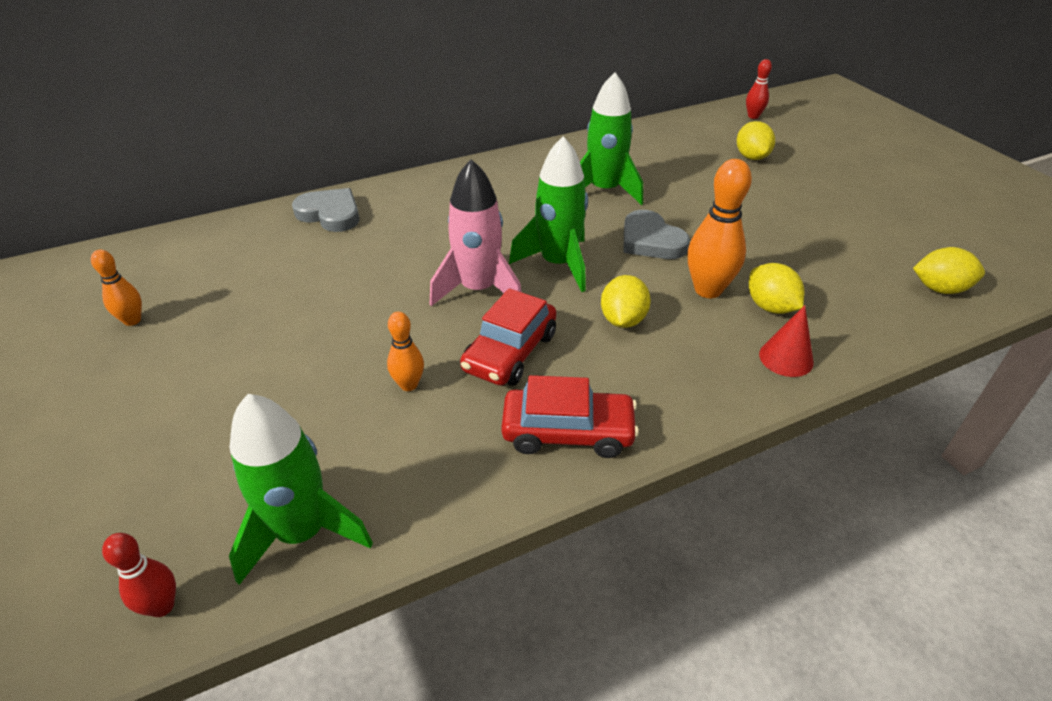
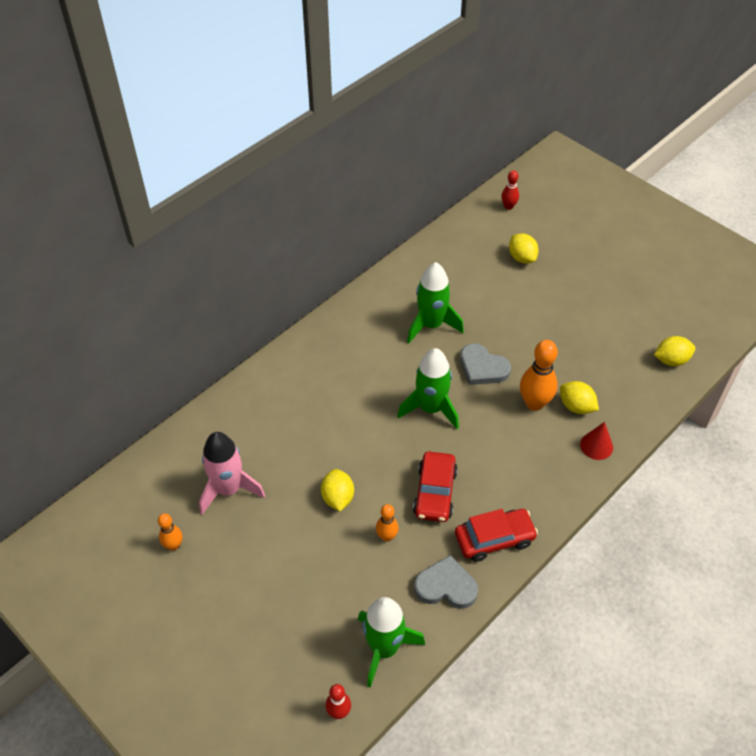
camera: 20 degrees left, 10 degrees up
grey heart [292,188,359,232] -> grey heart moved to [414,555,478,609]
pink rocket [430,159,521,306] -> pink rocket moved to [199,432,265,514]
yellow lemon [601,275,651,328] -> yellow lemon moved to [321,469,354,511]

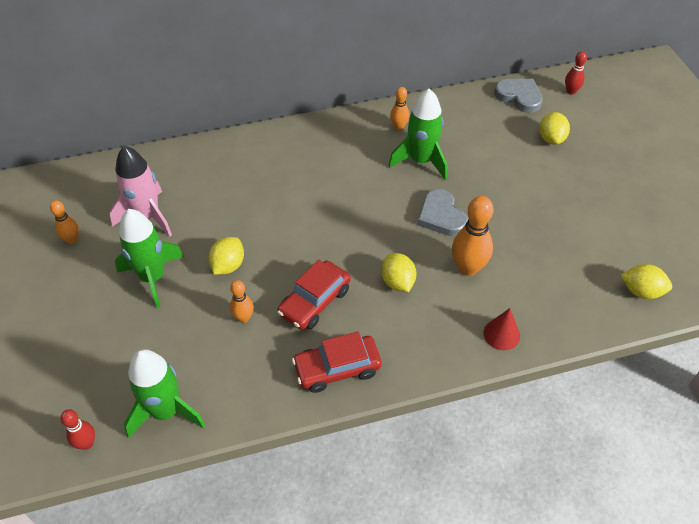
camera: 30 degrees right, 0 degrees up
green rocket [397,348,459,429] -> green rocket moved to [115,209,184,309]
grey heart [414,555,478,609] -> grey heart moved to [495,79,542,113]
red car [455,509,538,562] -> red car turned 150 degrees clockwise [292,332,382,393]
yellow lemon [560,381,599,414] -> yellow lemon moved to [381,253,416,292]
none -> orange bowling pin [390,87,410,130]

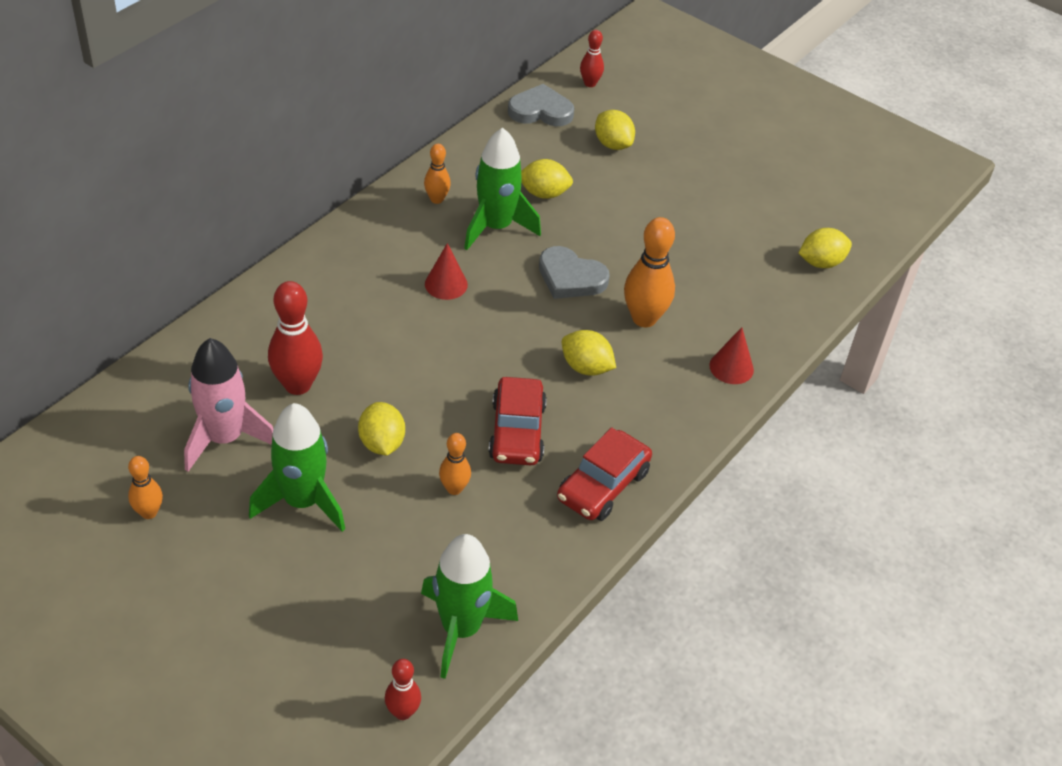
camera: 40 degrees left, 5 degrees down
none -> red bowling pin [268,281,323,395]
none -> red cone [425,243,468,300]
none -> yellow lemon [521,159,573,199]

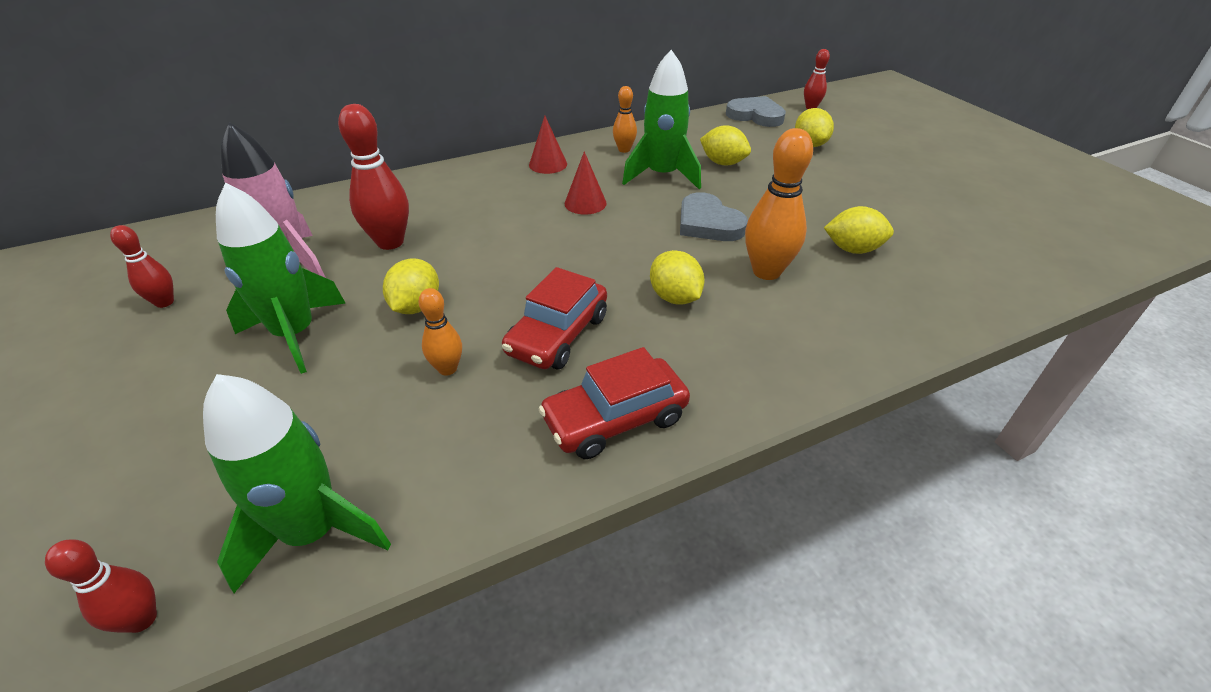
camera: 30 degrees right, 5 degrees down
orange bowling pin [128,456,163,519] -> red bowling pin [110,225,174,308]
red cone [709,327,754,384] -> red cone moved to [529,116,567,174]
yellow lemon [799,228,852,268] -> yellow lemon moved to [824,206,894,254]

